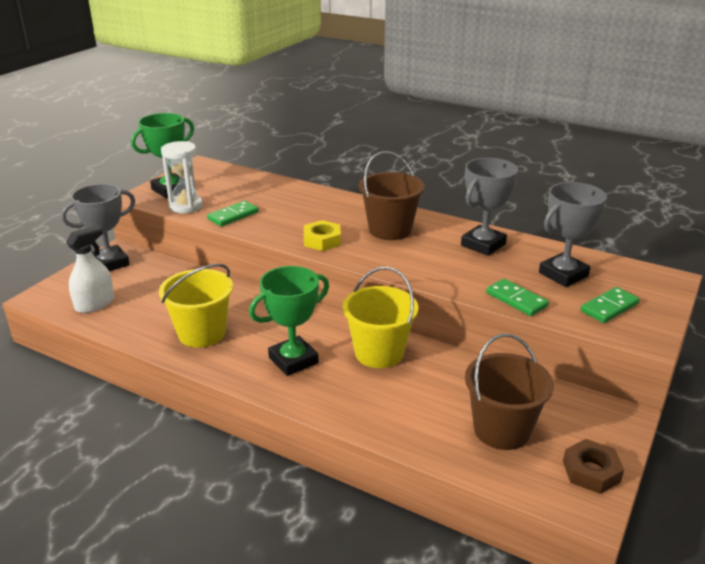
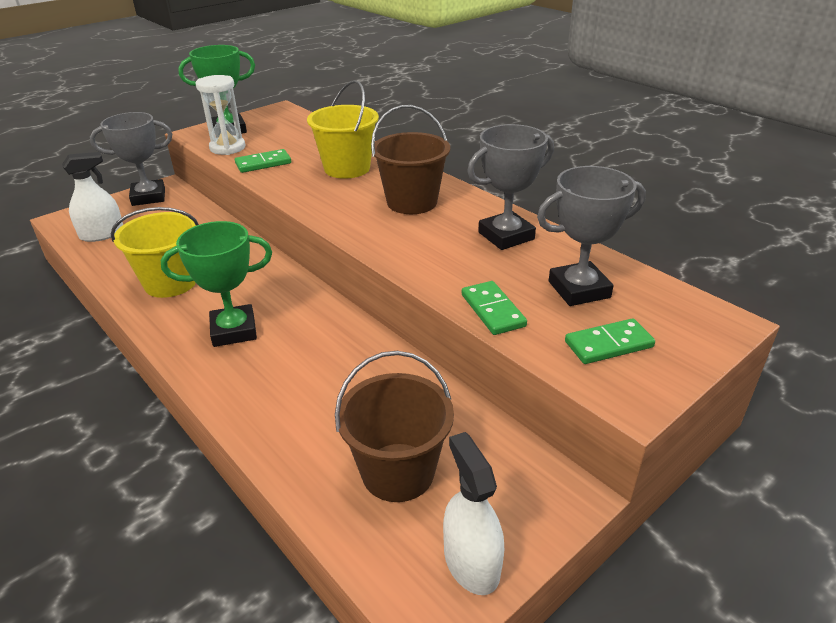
camera: 20 degrees right, 5 degrees up
yellow nut [304,220,341,251] -> none
yellow bucket [342,267,418,368] -> yellow bucket moved to [307,80,379,179]
brown nut [563,439,624,494] -> white spray bottle [443,432,504,595]

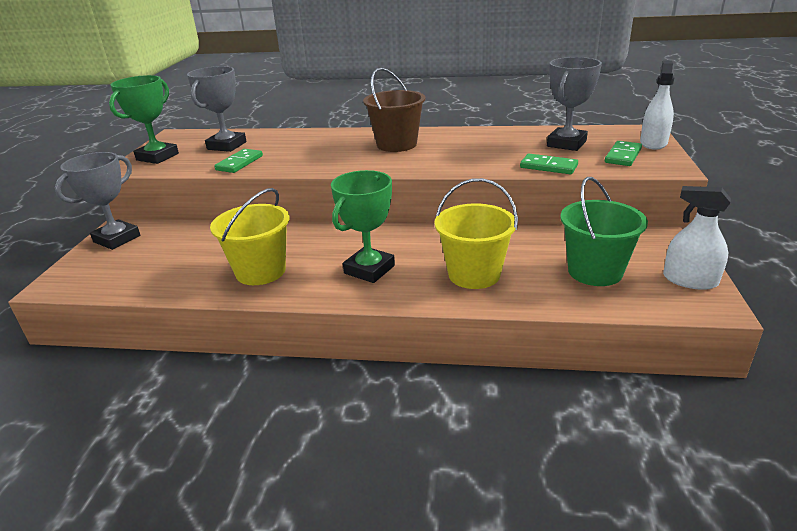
camera: 40 degrees left, 5 degrees down
white spray bottle [62,152,123,242] -> white spray bottle moved to [640,60,675,150]
white hourglass [195,75,245,155] -> none
yellow bucket [307,80,379,179] -> yellow bucket moved to [434,178,518,289]
brown bucket [335,351,454,502] -> green bucket [560,177,648,286]
grey trophy [467,124,554,250] -> grey trophy moved to [187,66,247,152]

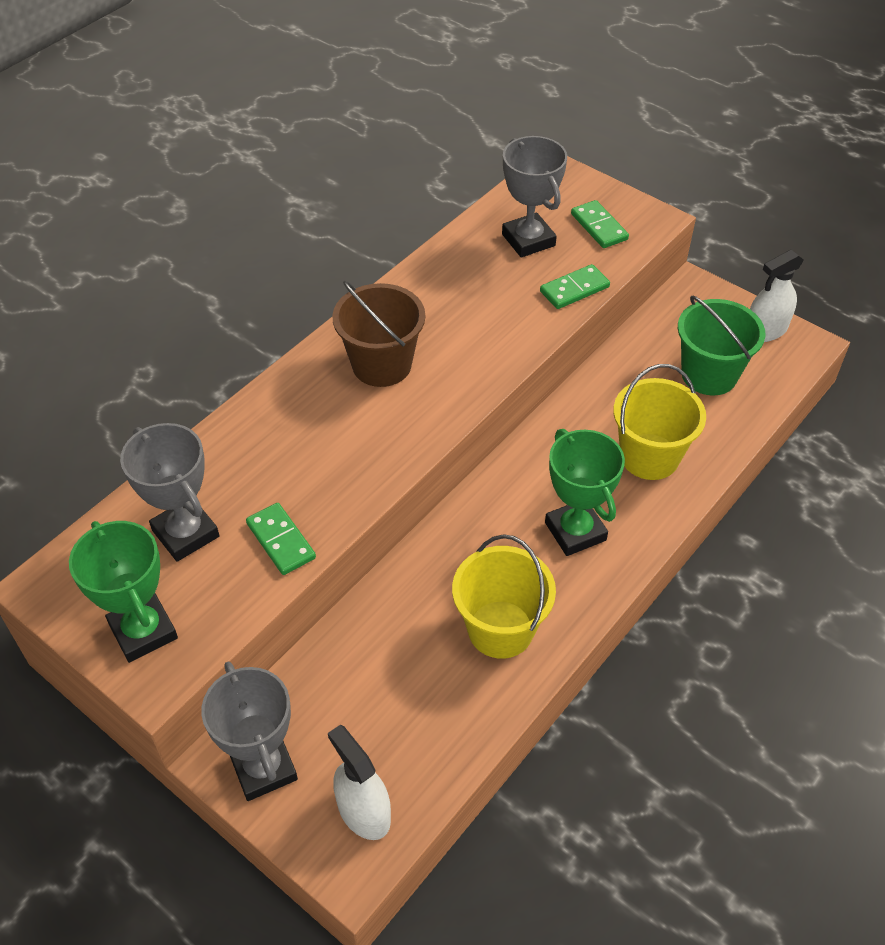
camera: 60 degrees left, 20 degrees up
white spray bottle [640,60,675,150] -> white spray bottle moved to [328,725,391,840]

